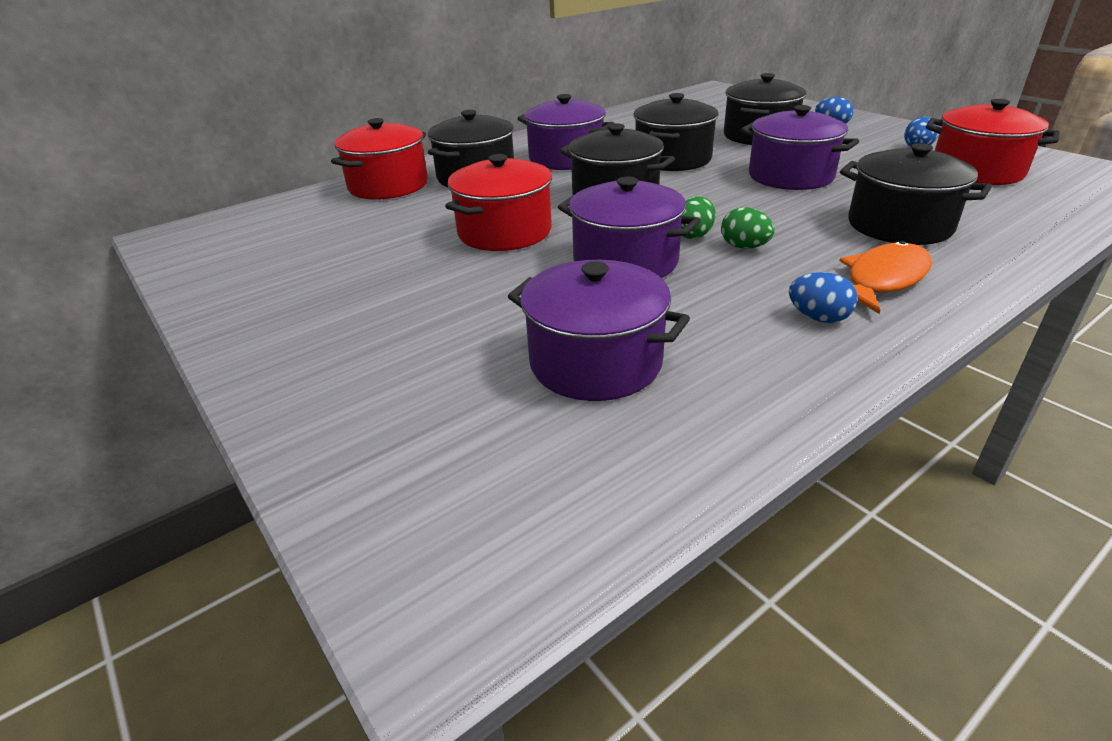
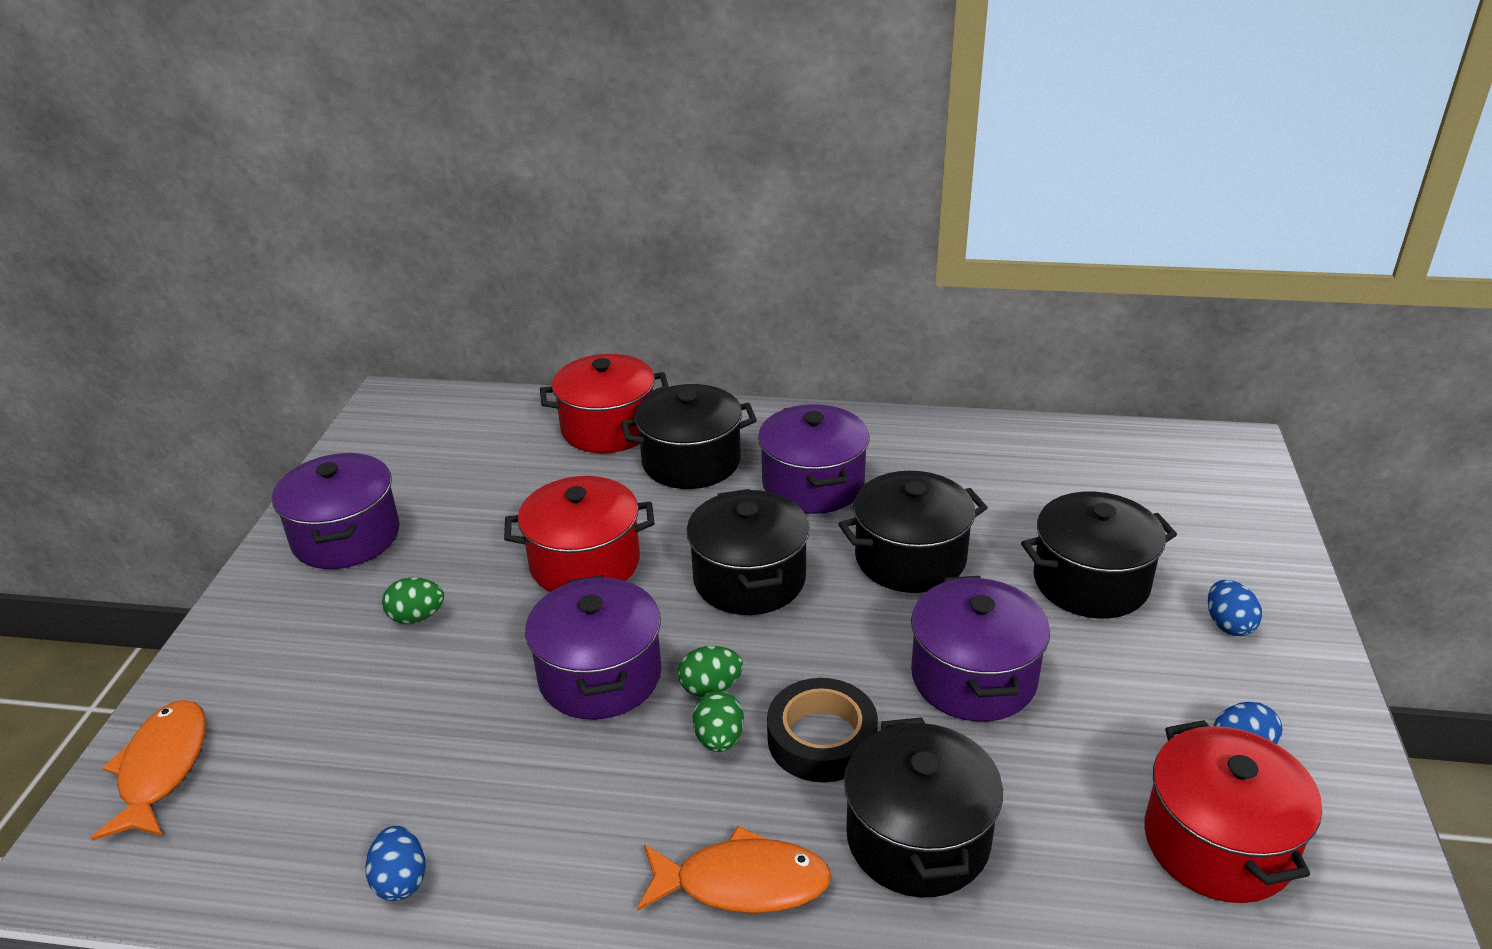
camera: 45 degrees right, 0 degrees up
purple pot [508,260,690,401] -> purple pot moved to [272,453,400,569]
blue egg [789,272,858,323] -> blue egg moved to [365,826,426,901]
none -> orange fish [91,700,206,841]
none -> green egg [382,578,444,624]
none -> black tape [767,678,878,782]

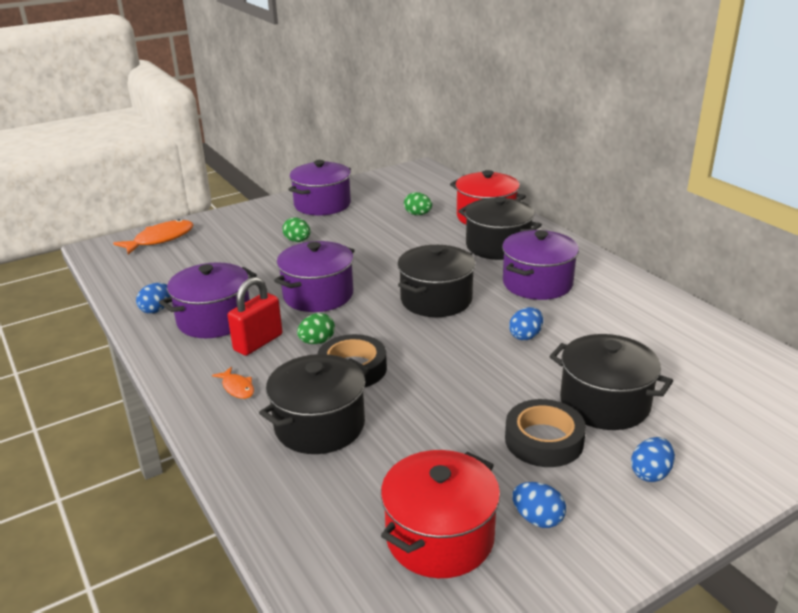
camera: 50 degrees right, 5 degrees down
red pot [504,476,654,592] -> none
orange fish [637,826,832,913] -> orange fish [212,367,254,399], size x0.53
green egg [678,646,743,697] -> green egg moved to [404,192,432,215]
black pot [839,471,988,593] -> blue egg [509,307,543,340]
purple pot [911,576,1050,722] -> purple pot moved to [159,262,257,338]
none -> red padlock [228,277,282,356]
none -> black tape [505,399,586,467]

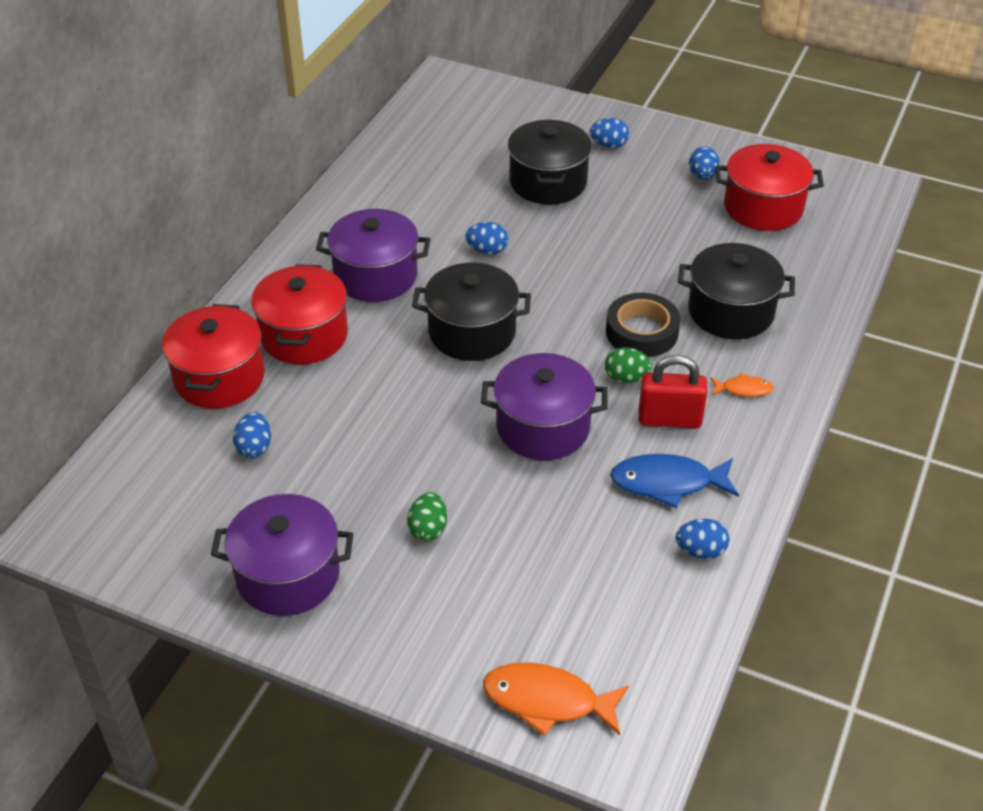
camera: 125 degrees left, 15 degrees up
purple pot [159,262,257,338] -> blue fish [610,454,739,508]
orange fish [212,367,254,399] -> orange fish turned 75 degrees clockwise [710,373,774,397]
green egg [404,192,432,215] -> blue egg [233,412,271,458]
black pot [458,197,542,260] -> red pot [251,264,348,364]
black tape [505,399,586,467] -> none

